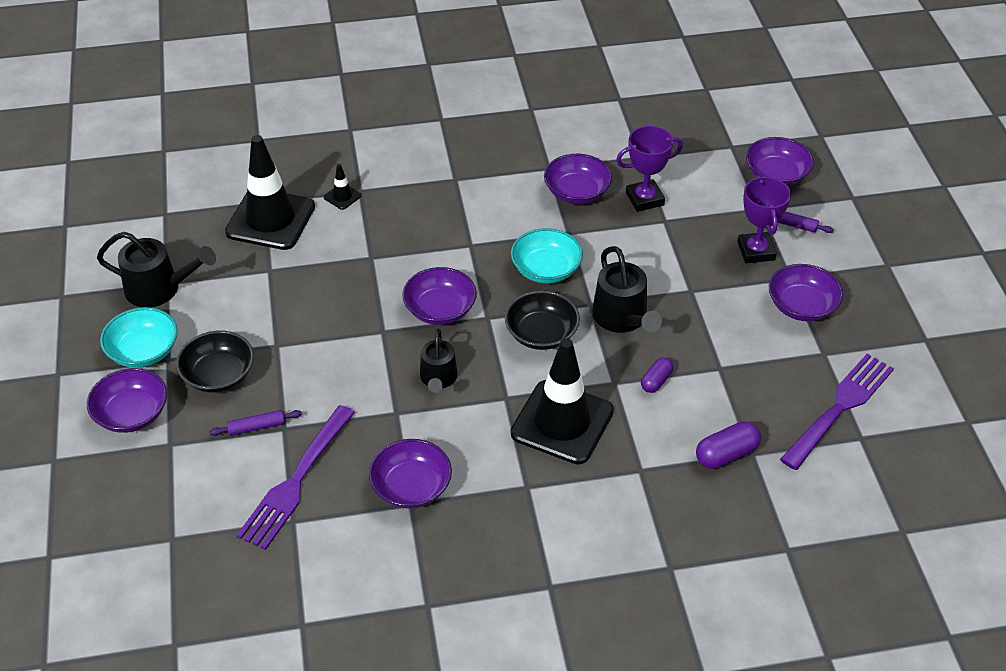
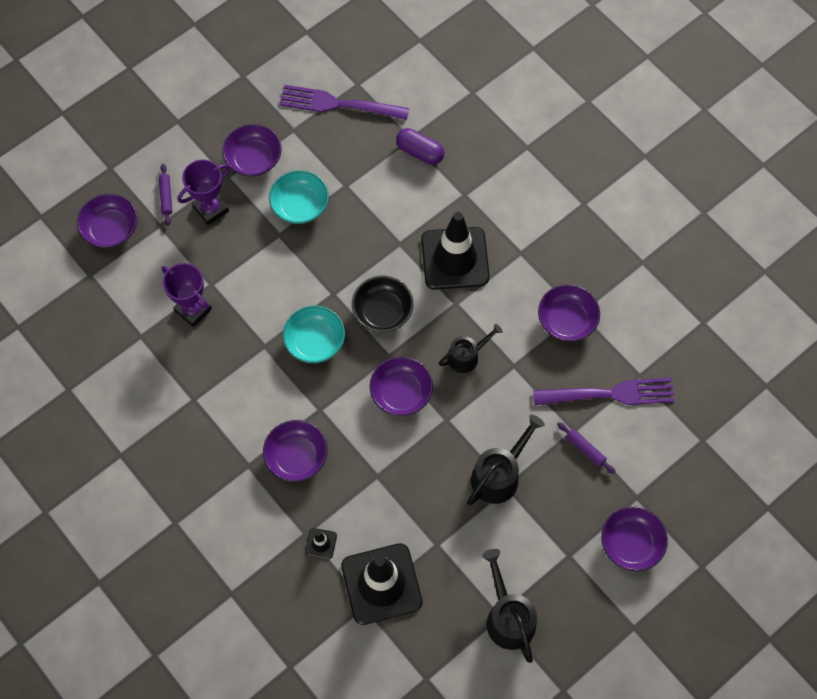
camera: 120 degrees left, 20 degrees up
turquoise bowl [100,307,178,368] -> turquoise bowl moved to [269,170,329,224]
black bowl [176,331,254,392] -> none
purple bowl [544,154,612,204] -> purple bowl moved to [263,420,328,482]
black watering can [592,246,662,333] -> black watering can moved to [467,415,545,506]
purple capsule [641,357,673,393] -> none

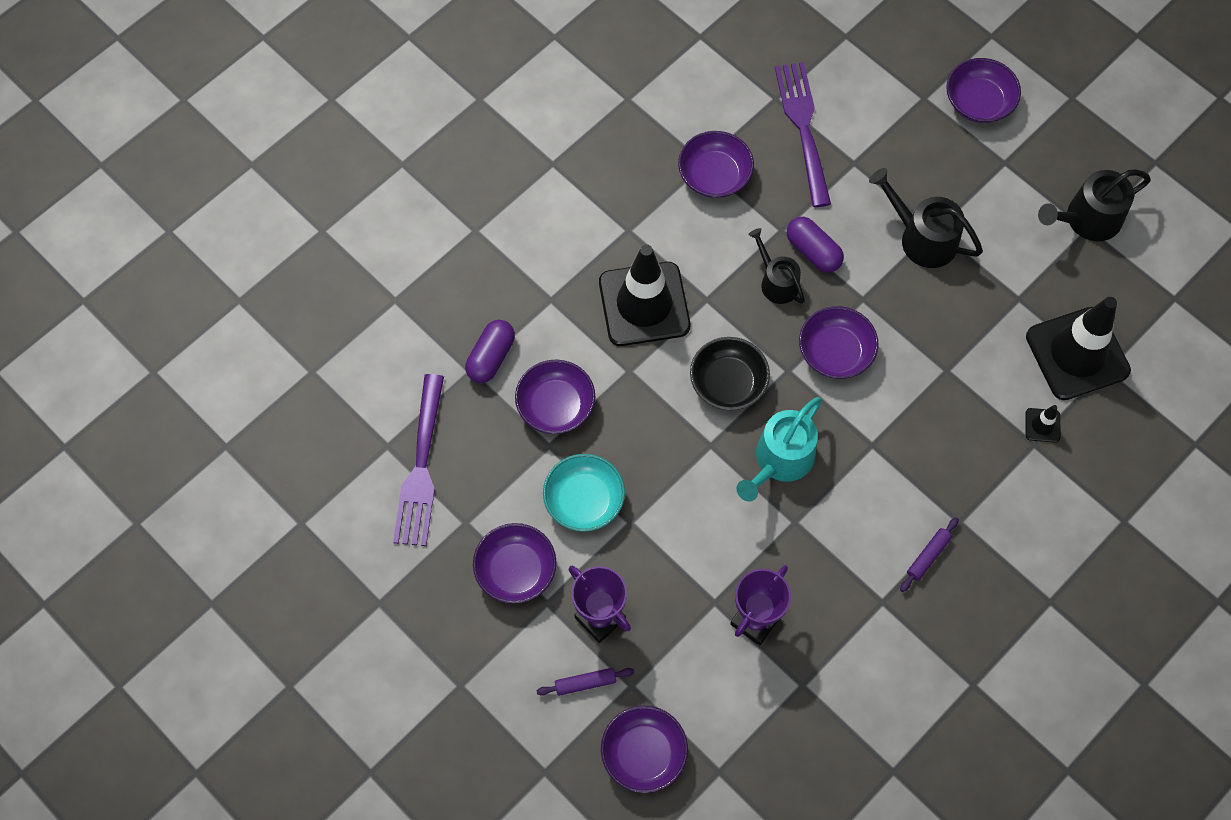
camera: 95 degrees left, 0 degrees up
purple bowl [263,420,328,482] -> purple bowl moved to [515,360,595,434]
turquoise bowl [283,306,345,363] -> turquoise watering can [736,397,822,501]
purple rolling pin [557,422,616,474] -> purple rolling pin moved to [900,517,959,592]
none -> purple capsule [787,217,844,273]

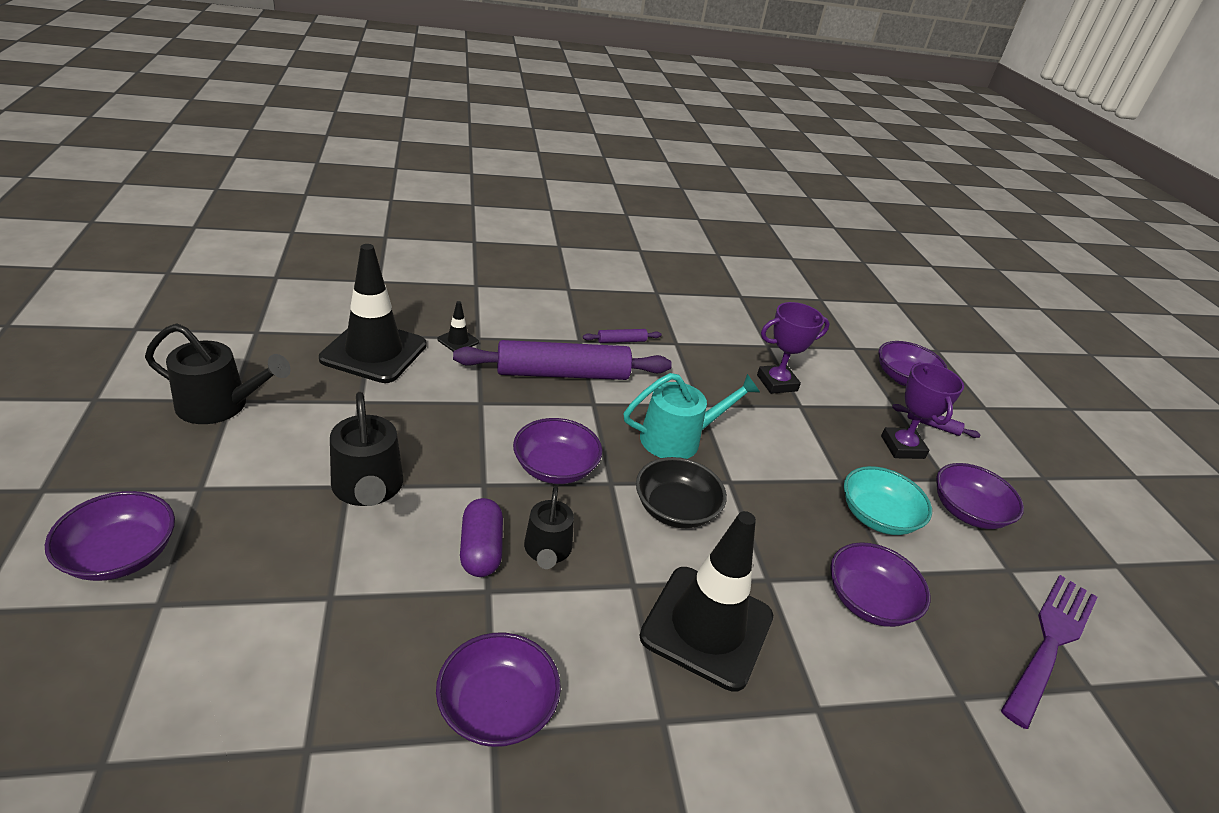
camera: 150 degrees left, 30 degrees down
purple capsule [465,320,515,383] -> none
purple fork [775,62,831,207] -> none
none -> purple rolling pin [453,340,672,380]

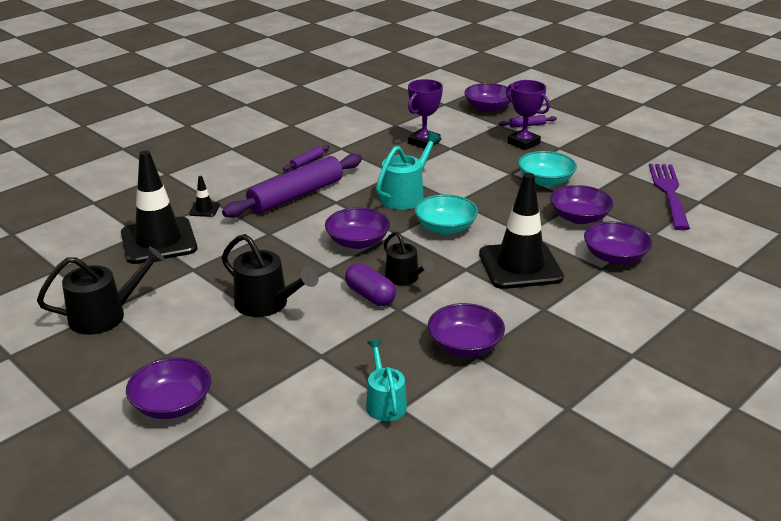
camera: 30 degrees left, 5 degrees down
black bowl [636,457,727,528] -> turquoise bowl [414,194,478,234]
purple bowl [936,463,1024,529] -> purple bowl moved to [584,221,652,264]
none -> turquoise watering can [366,339,407,421]

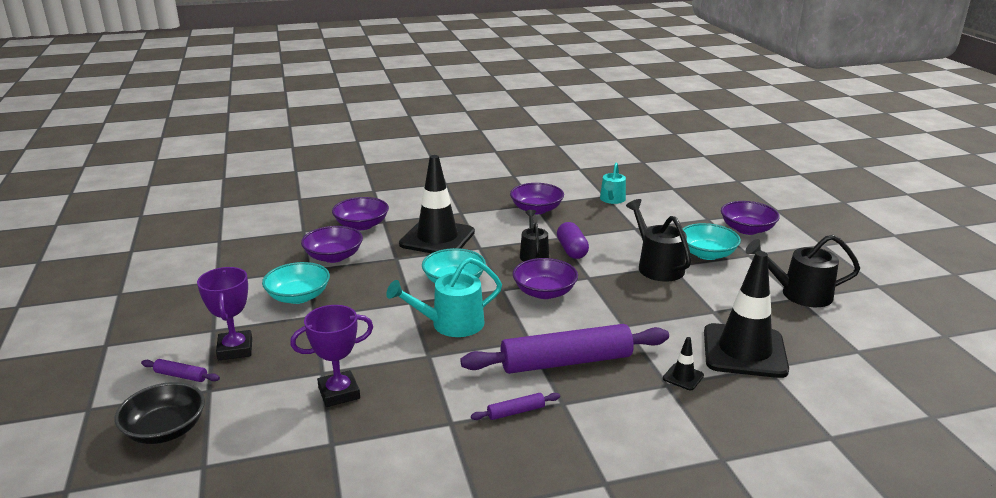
camera: 150 degrees left, 5 degrees down
purple bowl [464,83,511,112] -> black bowl [115,382,205,444]
purple fork [649,164,690,230] -> none
none -> turquoise bowl [682,223,741,260]

